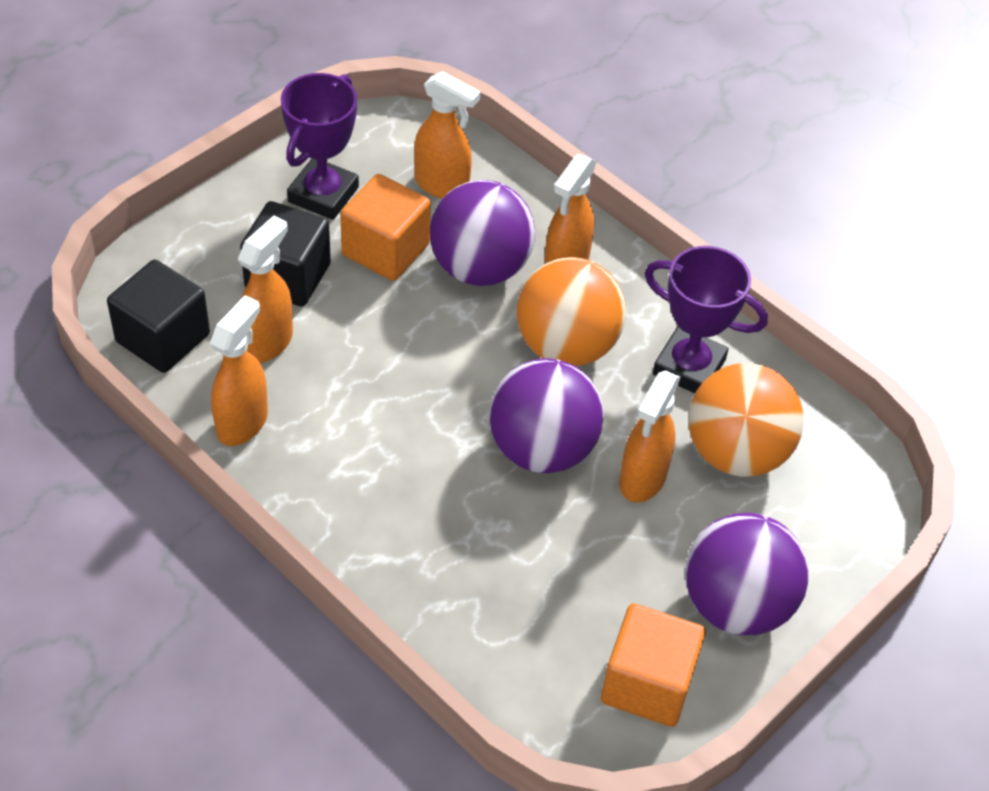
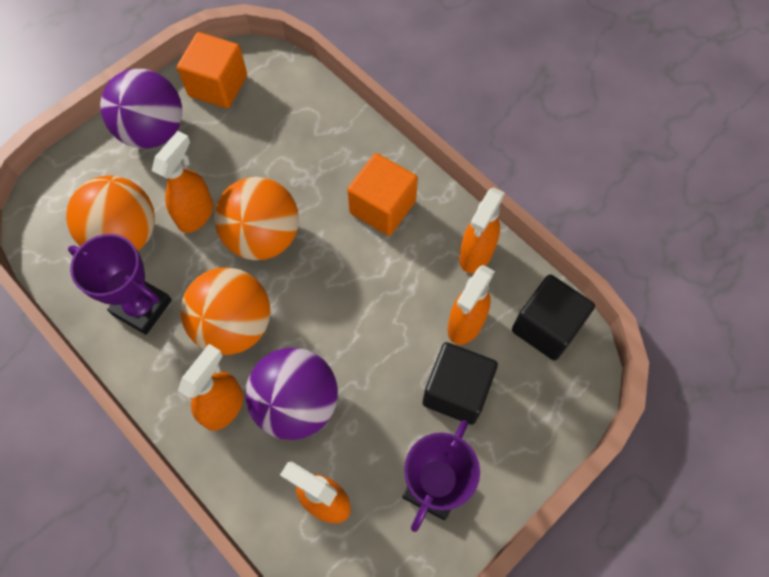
camera: 175 degrees left, 15 degrees up
orange cube [340,174,431,281] -> orange cube moved to [347,153,418,236]
purple ball [489,358,604,473] -> orange ball [214,177,299,260]

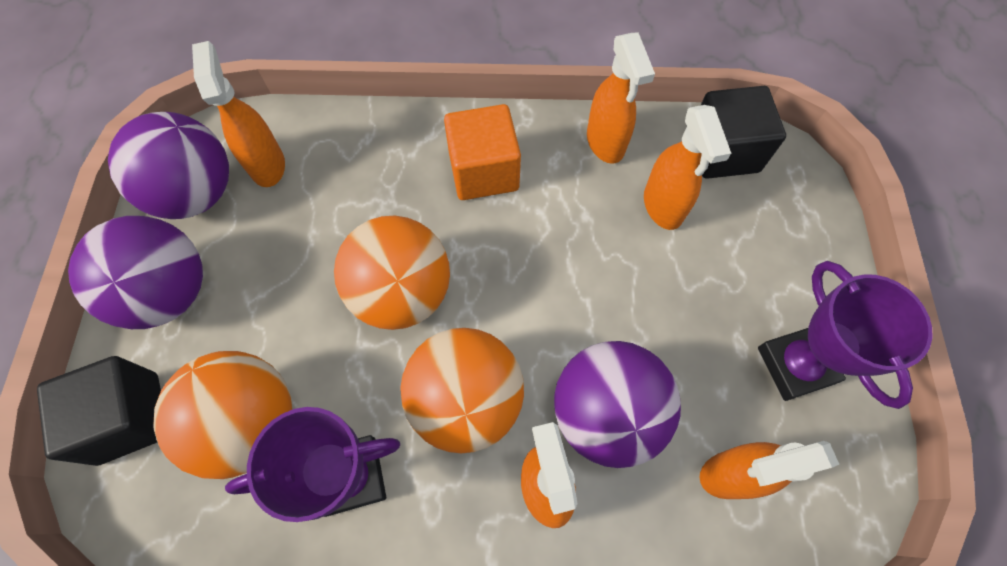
camera: 45 degrees left, 0 degrees up
orange spray bottle [152,131,213,233] -> orange spray bottle moved to [192,41,285,187]
orange cube [177,32,247,108] -> purple ball [108,112,229,219]
black cube [422,342,498,425] -> black cube moved to [37,356,161,466]

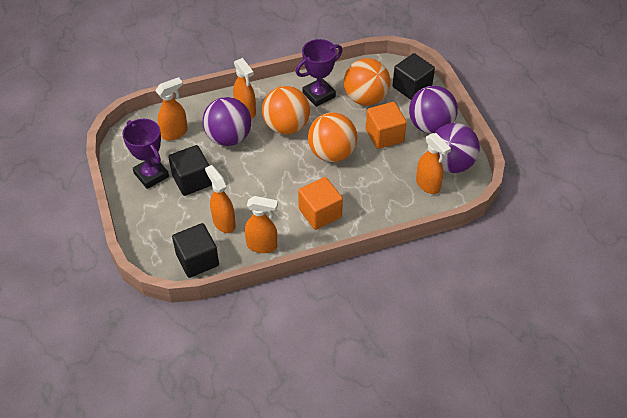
camera: 160 degrees right, 15 degrees down
orange spray bottle [587,32,655,164] -> orange spray bottle turned 135 degrees clockwise [245,196,278,253]
none -> black cube [168,145,212,196]
none -> orange cube [366,102,407,149]

